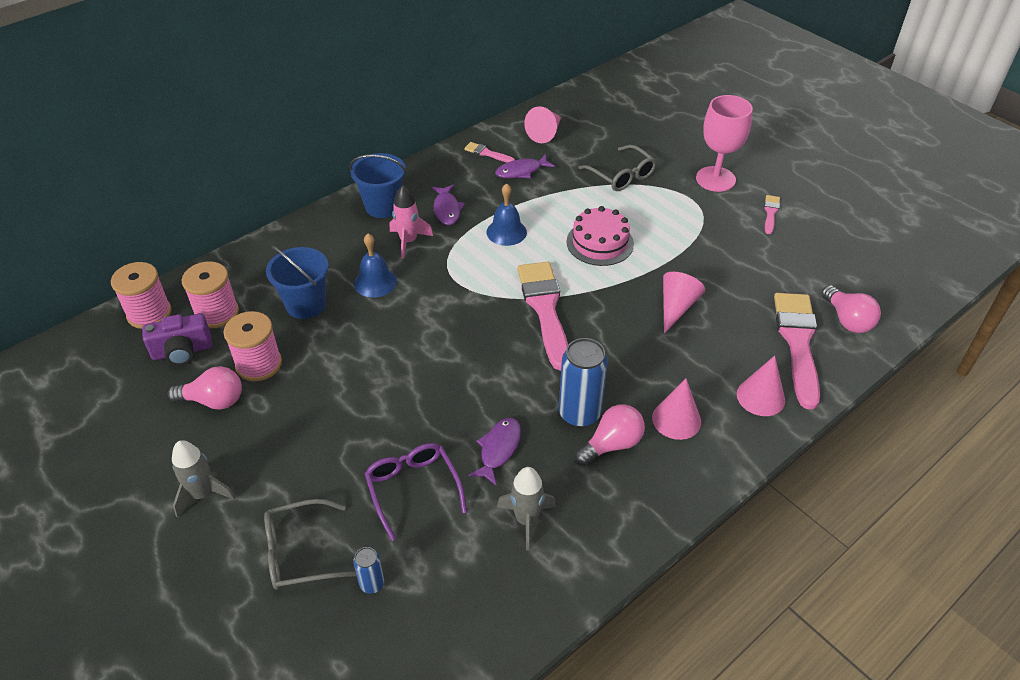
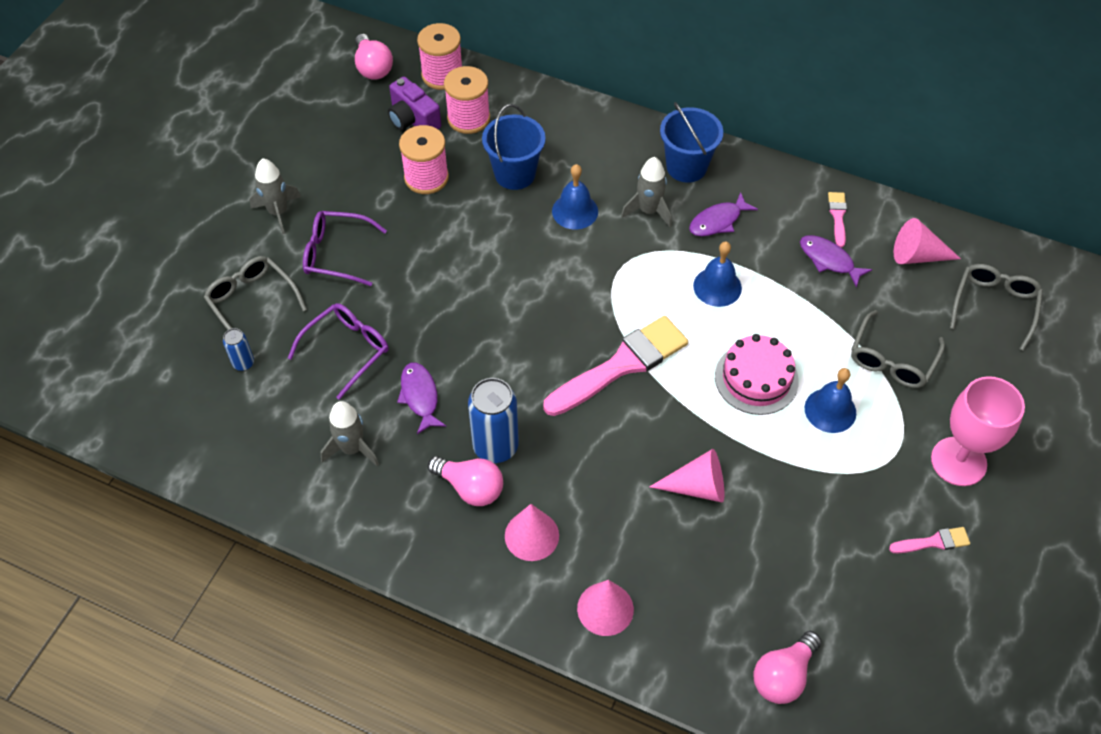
camera: 65 degrees right, 10 degrees up
pink light bulb [168,366,242,410] -> pink light bulb moved to [355,34,393,80]
pink rocket [390,185,433,259] -> grey rocket [621,157,672,227]
purple fish [468,418,521,485] -> purple fish turned 105 degrees counterclockwise [397,363,446,434]
pink brush [774,293,820,409] -> none
none -> purple glasses [303,211,387,286]
none -> blue bell [805,368,856,433]
none -> grey glasses [950,264,1043,351]

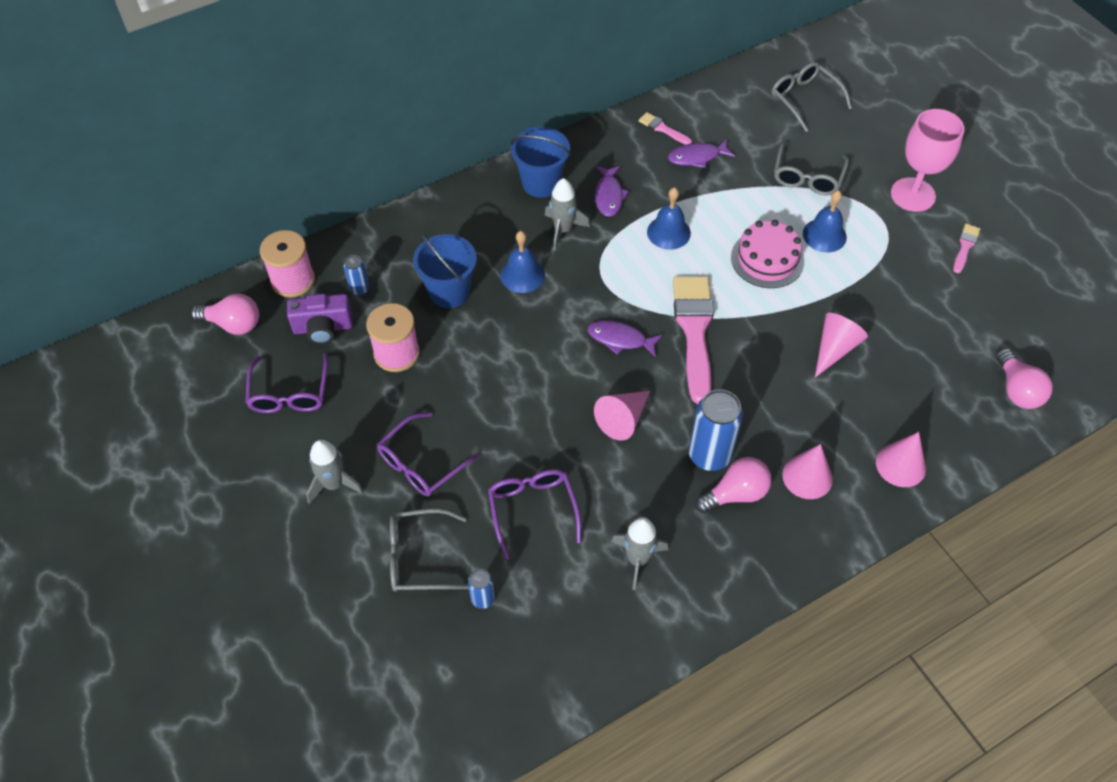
camera: 55 degrees left, 0 degrees up
purple fish [397,363,446,434] -> purple fish moved to [588,320,663,357]
pink spool [444,66,490,134] -> blue can [344,255,369,296]
grey glasses [851,310,945,388] -> grey glasses turned 45 degrees clockwise [774,141,849,195]
pink cone [894,218,961,264] -> pink cone moved to [594,391,650,440]
none -> purple glasses [245,353,328,413]

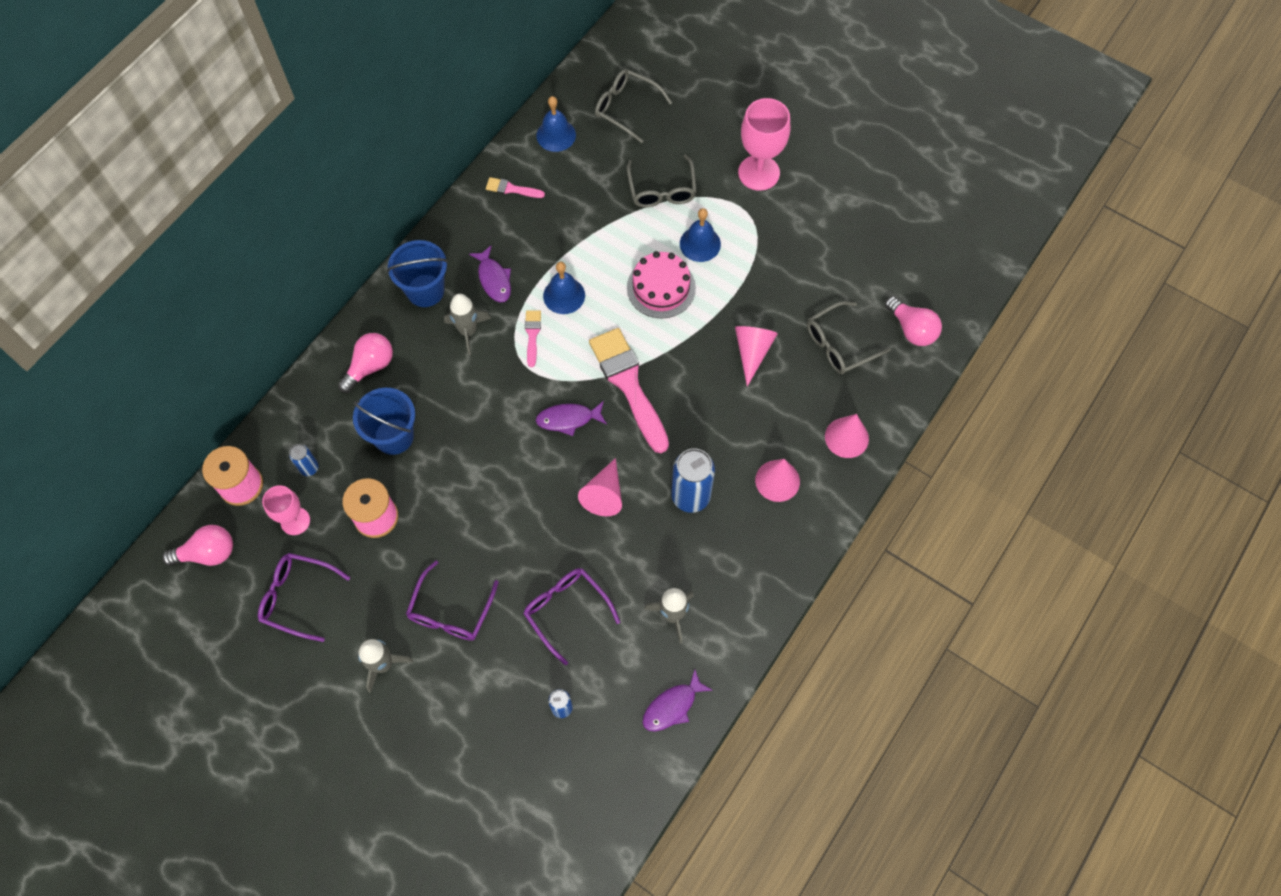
camera: 25 degrees left, 10 degrees up
purple glasses [245,353,328,413] -> purple glasses turned 135 degrees clockwise [258,553,350,642]
purple camera [287,294,353,344] -> pink goblet [262,485,310,535]
grey glasses [390,509,469,592] -> grey glasses moved to [807,301,891,374]
blue bell [500,231,545,293] -> blue bell moved to [536,96,576,152]
purple fish [668,140,735,168] -> purple fish moved to [642,670,713,732]
pink light bulb [695,457,772,513] -> pink light bulb moved to [338,333,393,393]
pink brush [953,224,980,273] -> pink brush moved to [525,310,541,367]

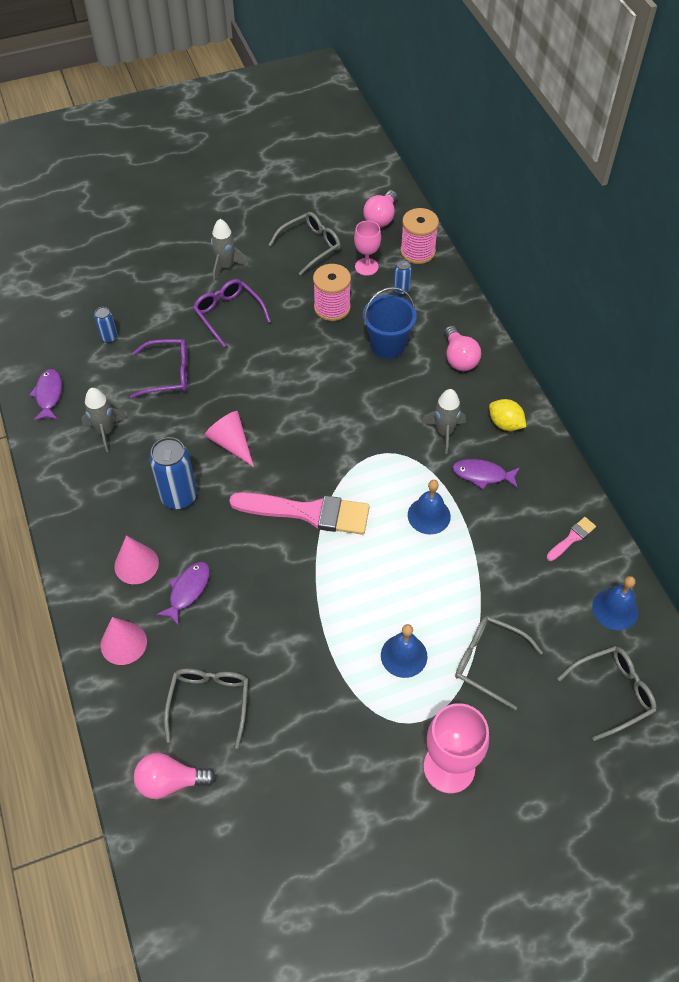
camera: 125 degrees right, 10 degrees down
purple glasses [258,553,350,642] -> grey glasses [269,212,341,275]
blue bucket [387,240,448,307] -> yellow lemon [489,399,526,431]
pink brush [525,310,541,367] -> none
purple fish [536,401,607,436] -> purple fish moved to [156,562,210,626]
pink cake [627,251,696,318] -> none
pink cone [735,326,778,387] -> none

